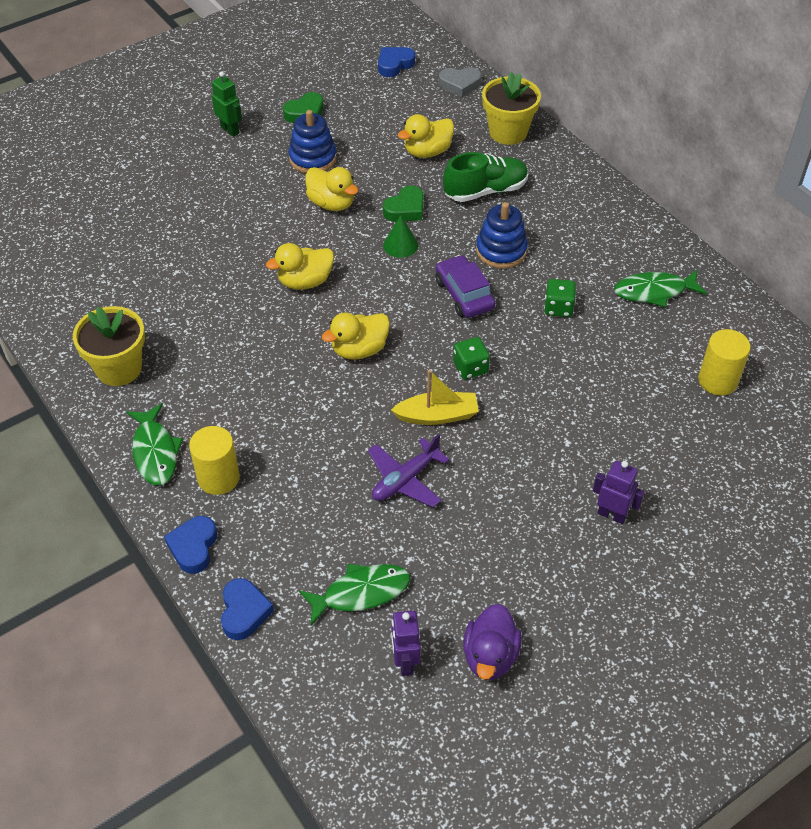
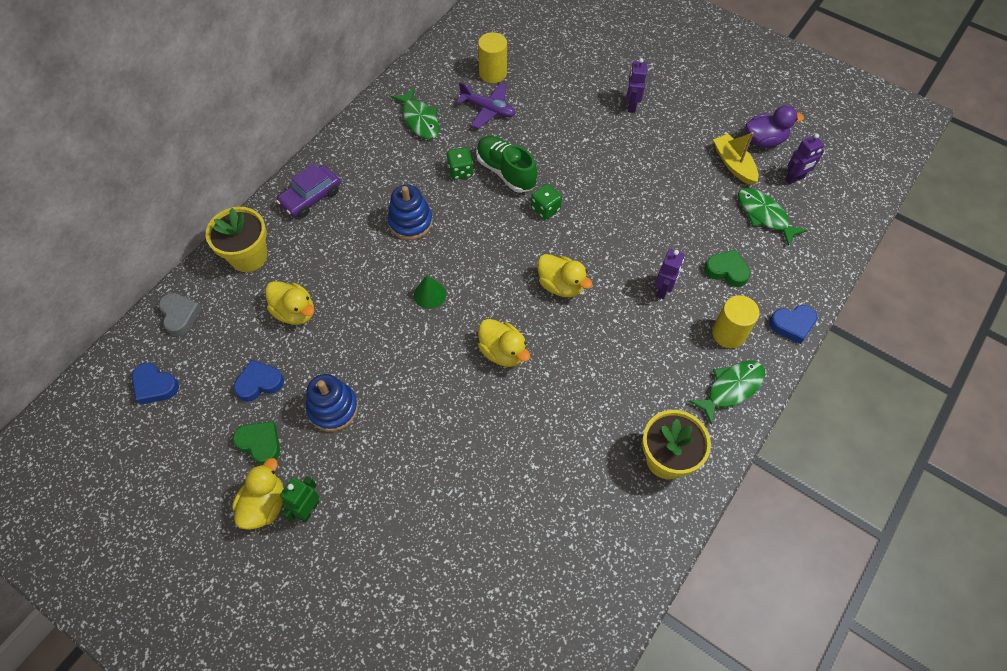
camera: 110 degrees left, 10 degrees up
blue heart [221,578,274,640] -> blue heart moved to [234,360,284,402]
yellow duck [305,167,358,211] -> yellow duck moved to [232,458,283,530]
purple plane [368,434,449,507] -> purple plane moved to [456,82,515,129]
green heart [383,186,424,222] -> green heart moved to [704,250,750,287]
yellow boat [391,370,479,425] -> yellow boat moved to [713,132,759,185]
purple car [435,255,495,318] -> purple car moved to [276,163,340,218]
green shoe [443,152,528,202] -> green shoe moved to [476,136,538,193]
none -> purple robot [655,249,684,299]

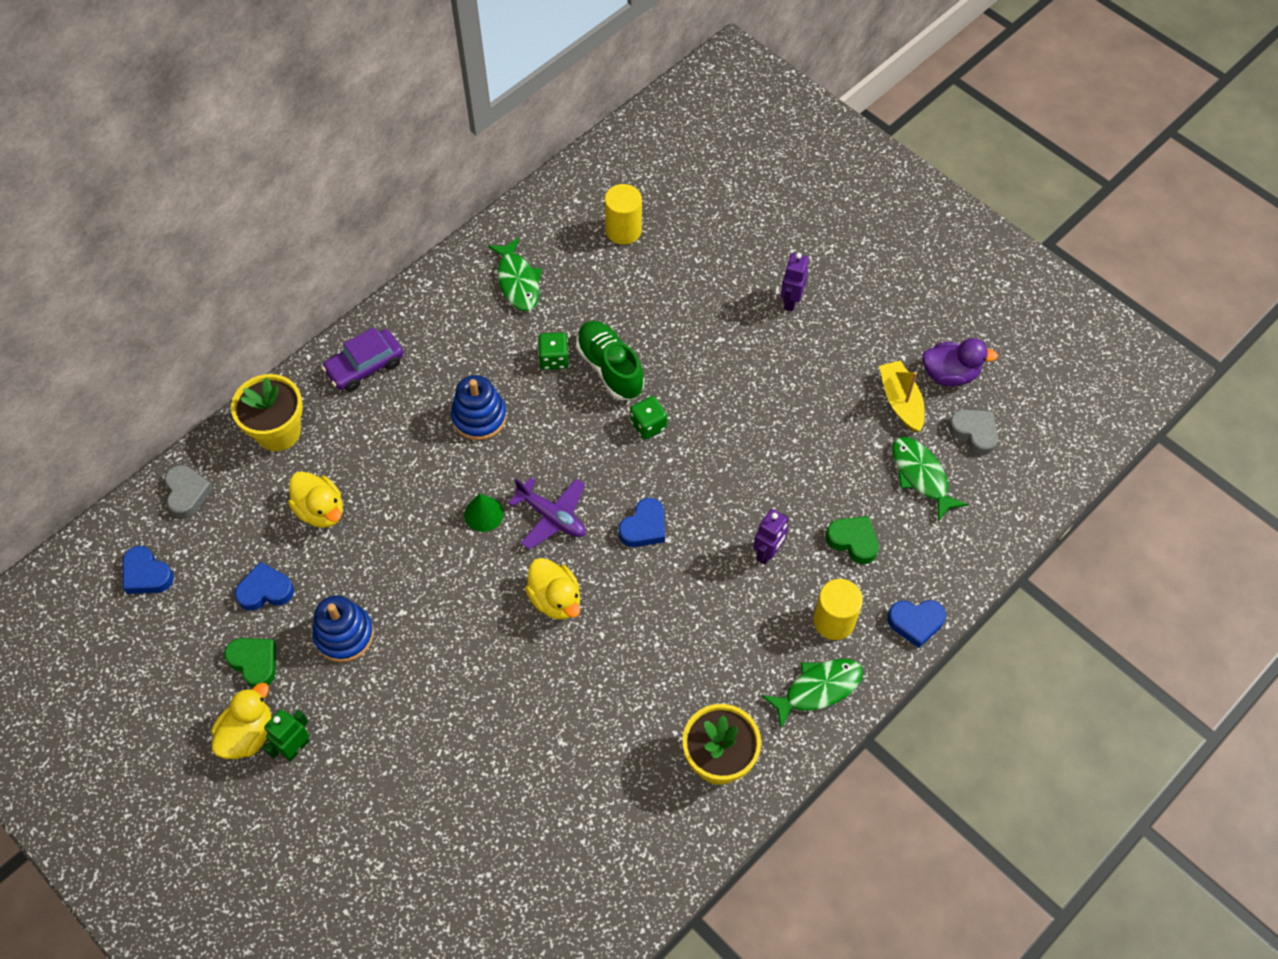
camera: 10 degrees right, 0 degrees up
purple plane [456,82,515,129] -> purple plane moved to [508,477,586,550]
yellow duck [538,254,592,297] -> blue heart [619,498,665,547]
purple robot [785,133,824,184] -> grey heart [948,409,998,455]

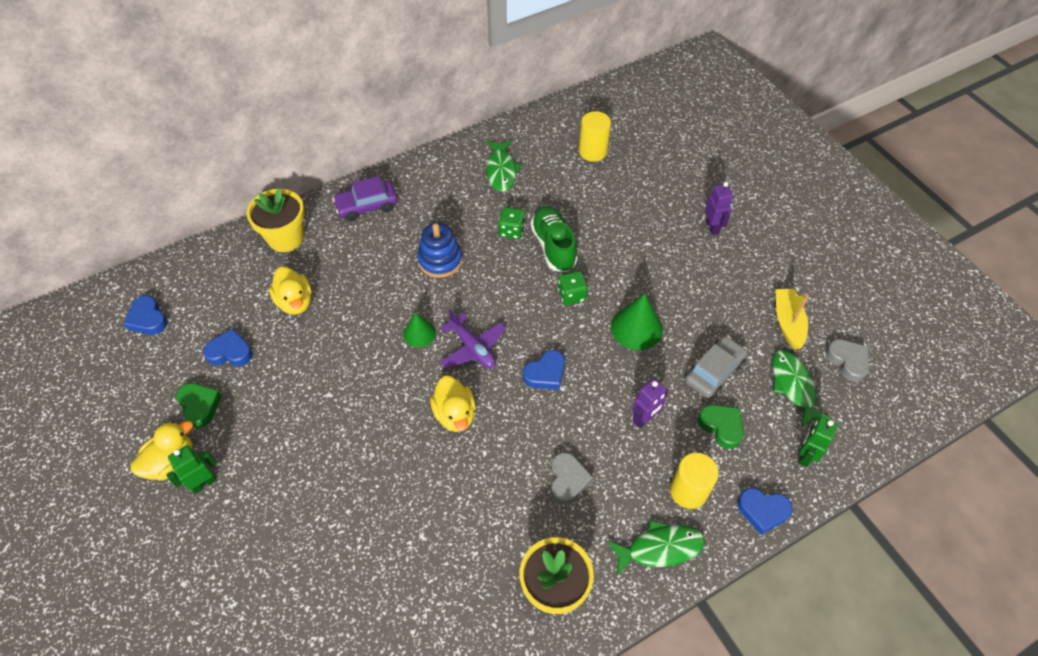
camera: 15 degrees right, 5 degrees down
grey heart [165,465,214,518] -> grey heart moved to [551,452,593,505]
blue stacking toy [312,596,374,662] -> none
purple robot [781,253,809,312] -> purple robot turned 135 degrees clockwise [705,182,733,235]
purple duck [922,338,998,386] -> none
none -> green cone [611,294,663,350]
none -> grey car [685,336,748,398]
none -> green robot [798,417,838,467]

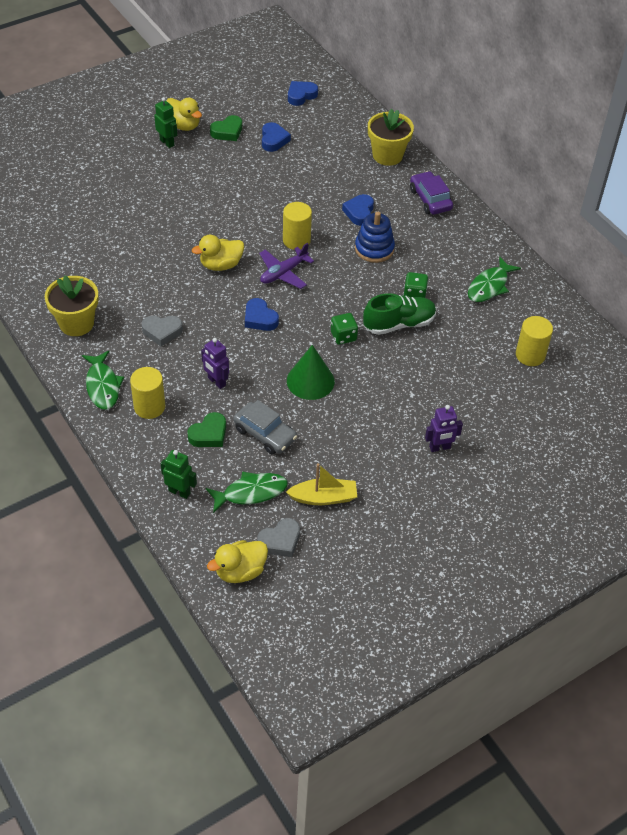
camera: 85 degrees right, 5 degrees down
yellow duck [269,267,312,315] -> yellow duck moved to [207,540,268,583]
green cone [403,313,436,348] -> yellow cylinder [283,202,312,250]
green fish [486,140,522,192] -> green fish turned 45 degrees counterclockwise [468,257,521,302]
blue heart [737,488,793,535] -> blue heart moved to [342,194,374,226]

